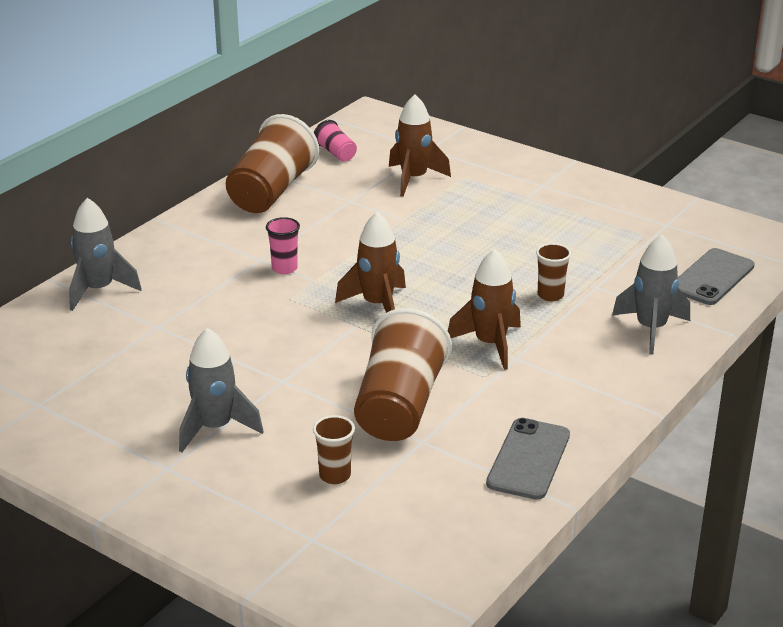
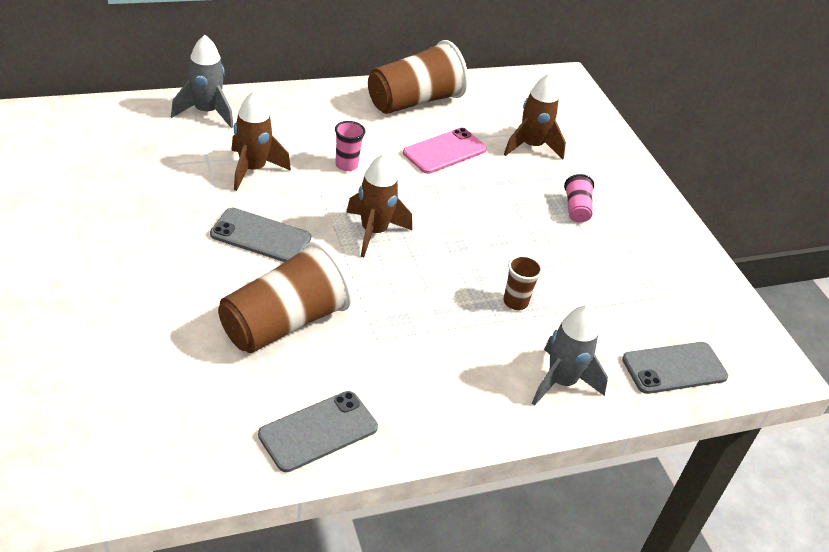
camera: 30 degrees right, 10 degrees up
grey rocket [179,328,264,452] -> none
brown cup [313,415,355,484] -> none
pink cup [314,120,357,162] -> pink cup moved to [564,174,594,222]
brown rocket [448,249,521,370] -> brown rocket moved to [231,91,291,191]
none -> grey phone [210,208,311,262]
none -> pink phone [403,128,487,174]

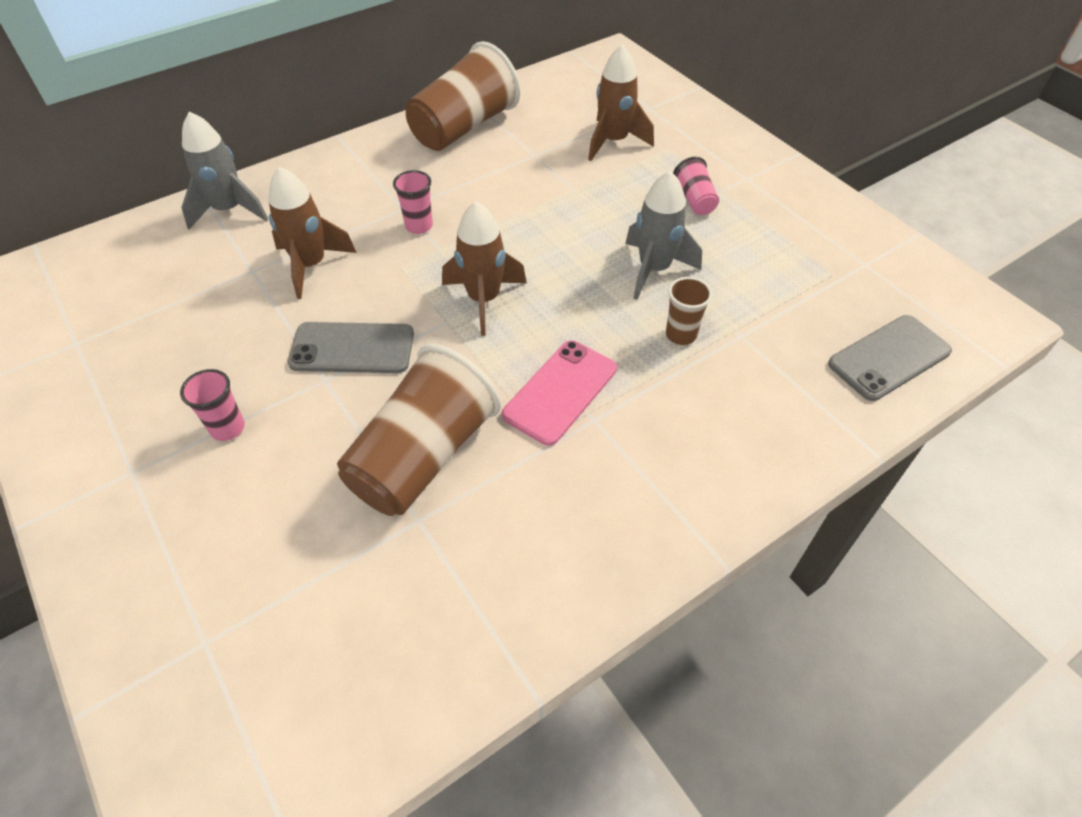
camera: 10 degrees left, 10 degrees up
grey phone [258,391,378,472] -> none
pink phone [403,128,487,174] -> pink phone moved to [502,340,617,446]
grey rocket [532,305,608,406] -> grey rocket moved to [625,171,702,300]
none -> pink cup [180,369,245,441]

